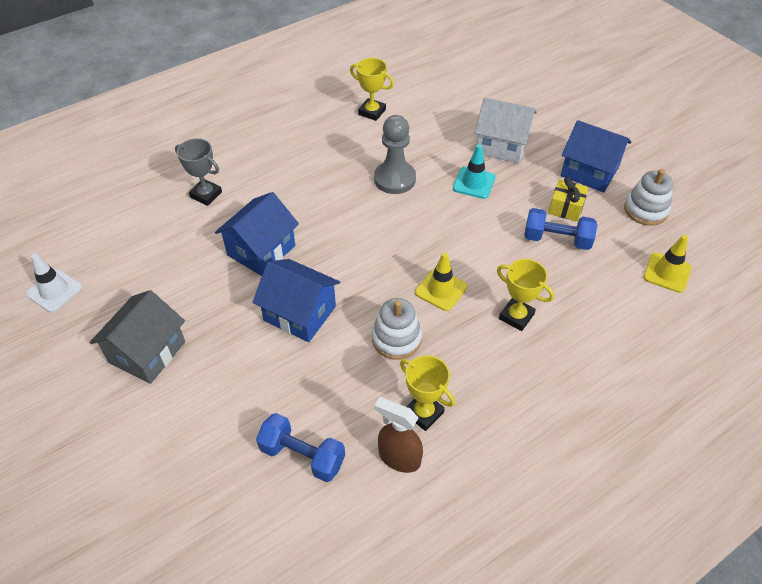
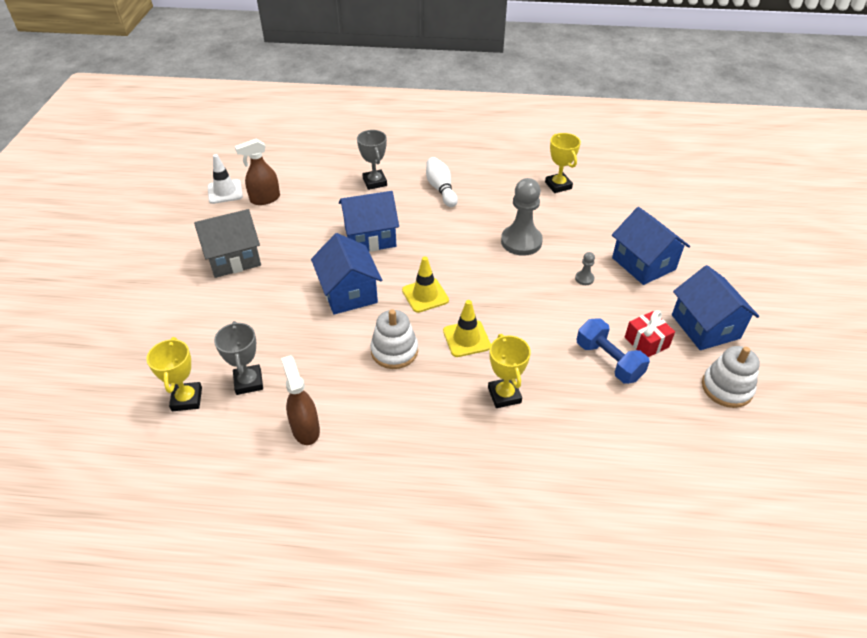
camera: 40 degrees right, 5 degrees down
blue dumbbell [256,413,345,482] -> grey trophy [214,321,263,395]
yellow trophy [400,355,455,431] -> yellow trophy moved to [146,337,202,411]
turquoise traffic cone [453,145,495,199] -> grey pawn [575,252,595,285]
white house [475,98,537,163] -> blue house [612,207,690,285]
yellow gift [548,177,588,222] -> red gift [625,310,675,357]
yellow traffic cone [643,235,692,293] -> yellow traffic cone moved to [402,257,449,313]
none -> brown spray bottle [235,139,280,205]
none -> white bowling pin [426,157,458,207]

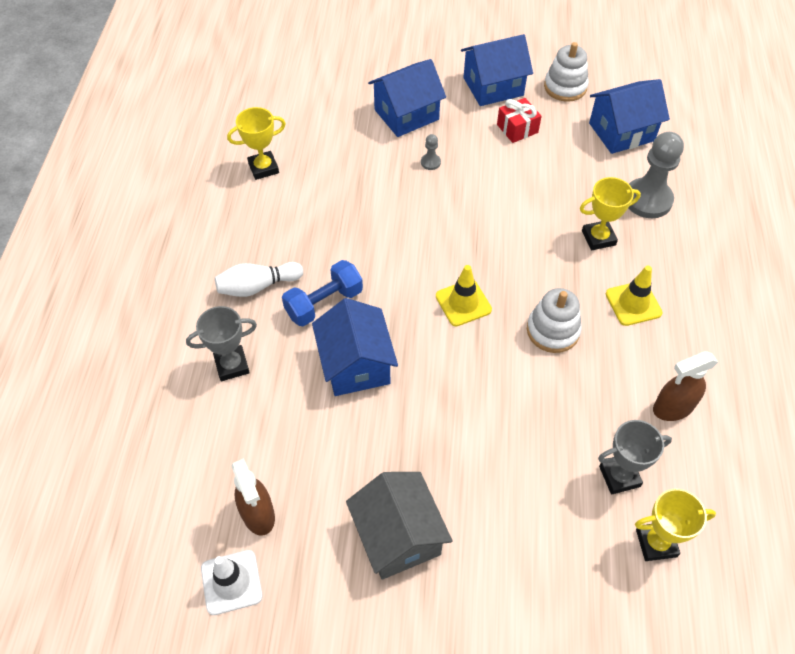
camera: 90 degrees left, 10 degrees up
blue house [311,233,382,315] -> blue house moved to [589,79,670,154]
yellow traffic cone [443,300,491,357] -> yellow traffic cone moved to [606,266,663,326]
grey pawn [501,178,543,256] -> grey pawn moved to [628,132,684,218]
blue dumbbell [576,319,650,384] -> blue dumbbell moved to [282,260,363,326]

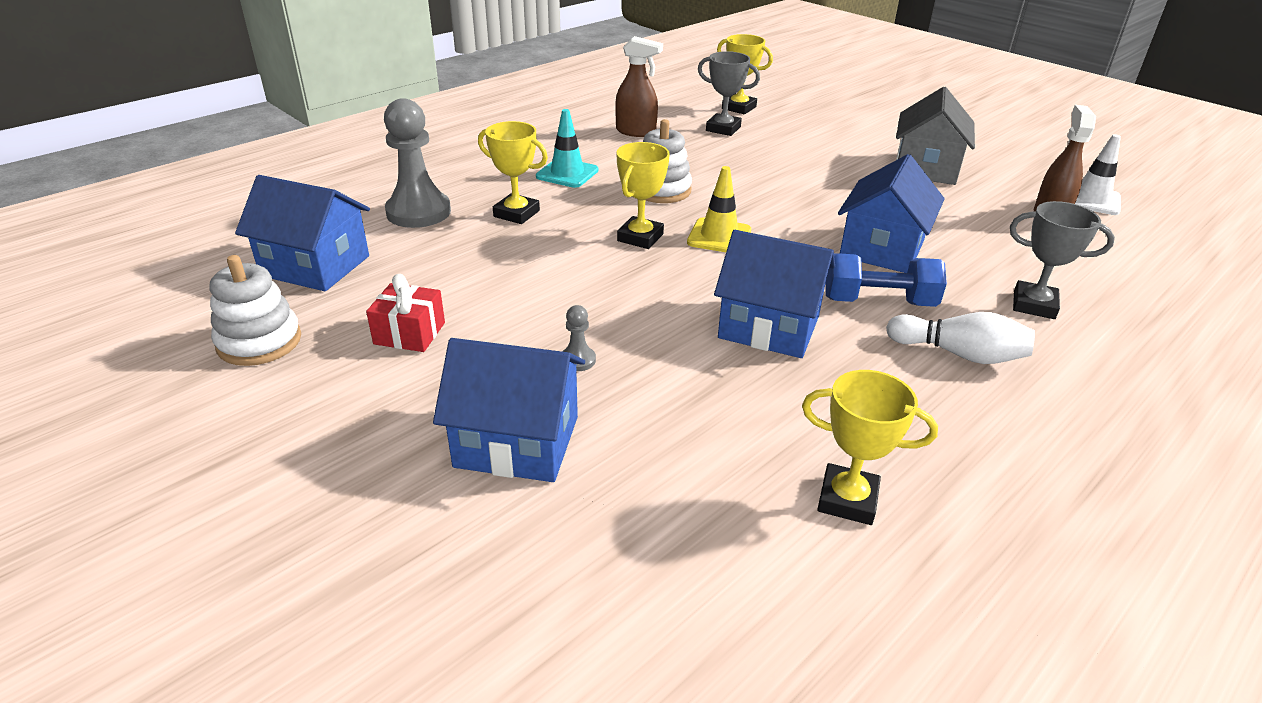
camera: 140 degrees left, 20 degrees down
blue house [461,34,533,106] -> blue house moved to [714,230,835,358]
yellow traffic cone [606,266,663,326] -> turquoise traffic cone [536,109,599,188]
none -> yellow trophy [616,142,670,249]

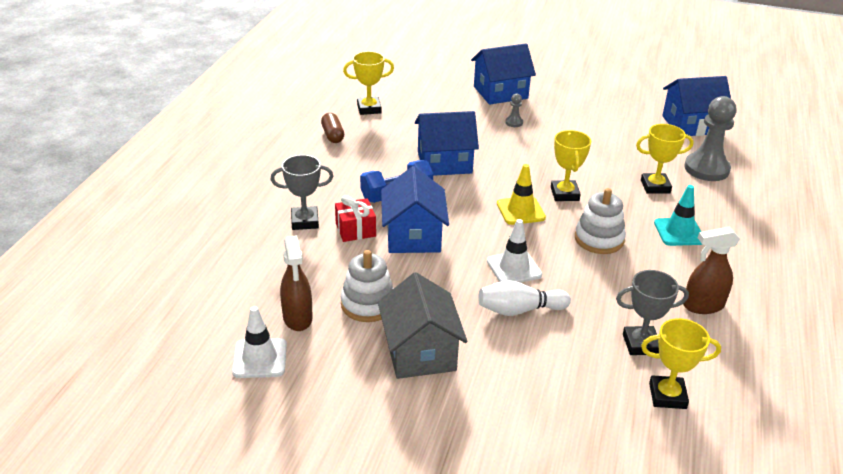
camera: 150 degrees right, 0 degrees up
white stacking toy [210,255,301,366] -> white stacking toy moved to [341,250,394,322]
red gift [366,274,445,352] -> red gift moved to [335,195,376,242]
white bowling pin [886,312,1035,364] -> white bowling pin moved to [478,280,571,316]
none -> brown capsule [321,113,344,143]
none -> white traffic cone [487,219,542,283]

